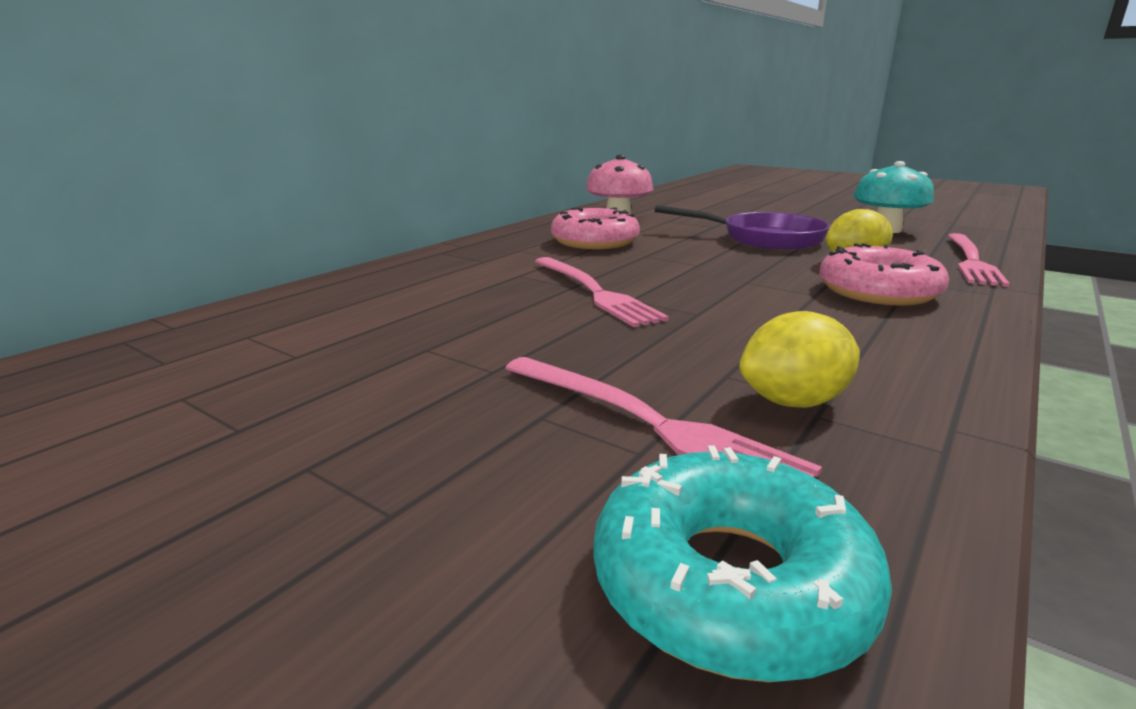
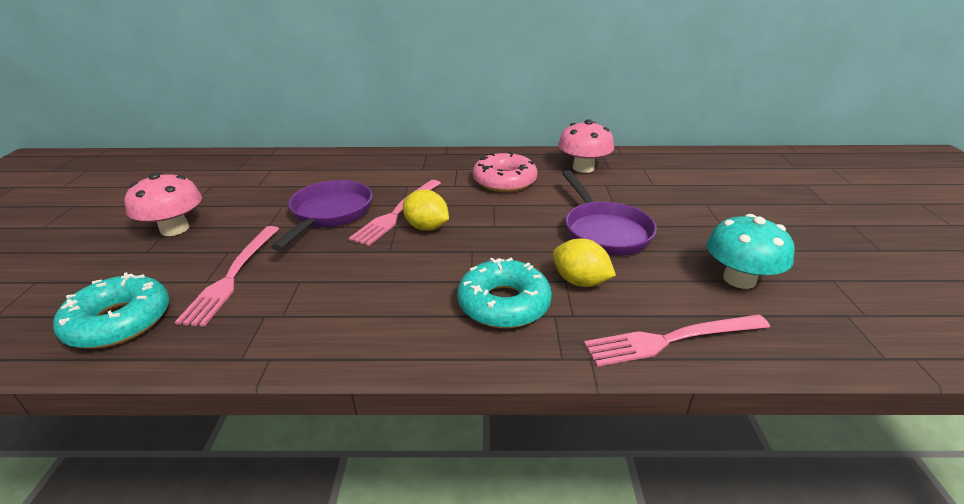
camera: 55 degrees right, 10 degrees up
yellow lemon [739,311,860,408] -> yellow lemon moved to [403,190,449,231]
pink donut [819,243,949,306] -> turquoise donut [457,258,552,328]
none -> pink mushroom [125,173,202,236]
none -> purple pan [271,180,372,251]

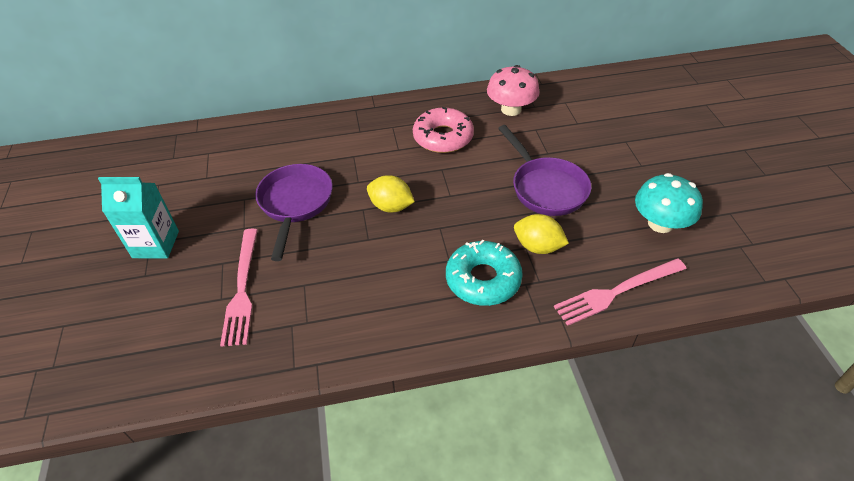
camera: 10 degrees left, 15 degrees up
turquoise donut [53,272,169,349] -> none
pink mushroom [125,173,202,236] -> turquoise carton [98,177,179,258]
pink fork [349,180,441,246] -> none

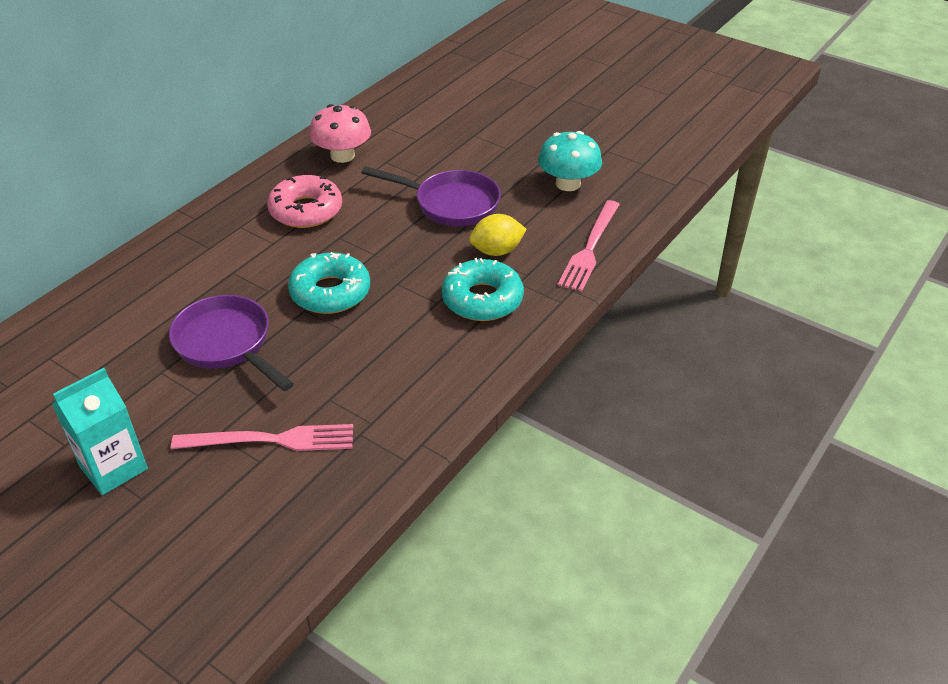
camera: 45 degrees left, 5 degrees down
pink fork [220,228,258,347] -> pink fork turned 45 degrees counterclockwise [171,424,353,451]
yellow lemon [367,175,415,213] -> turquoise donut [288,252,370,314]

